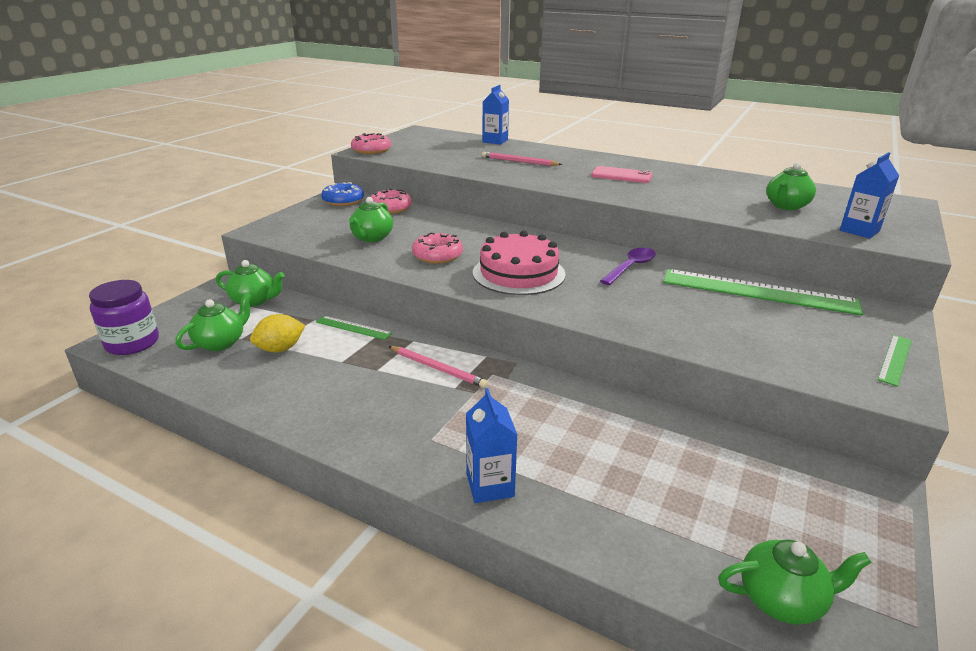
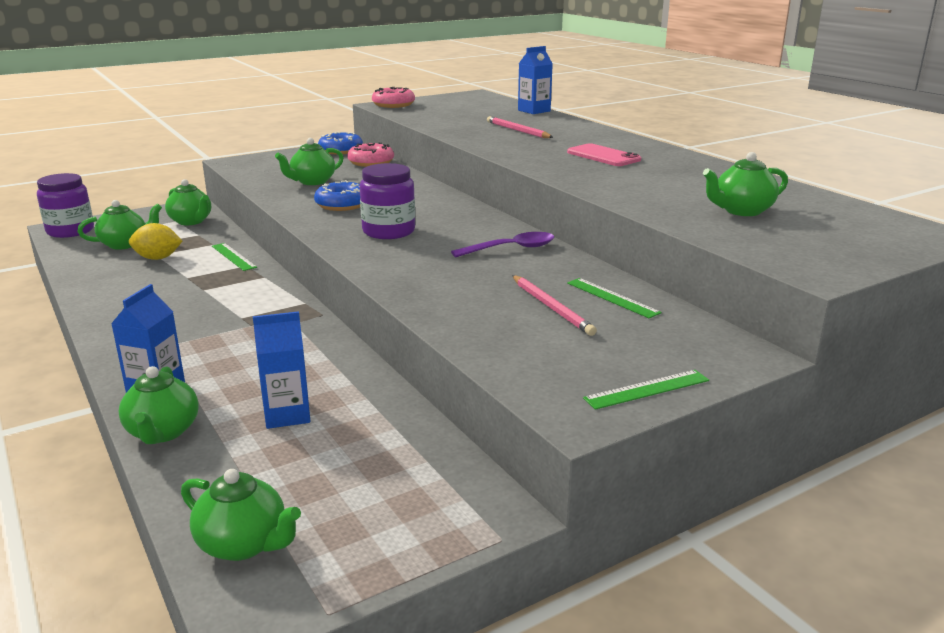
camera: 30 degrees right, 5 degrees down
pink pencil [389,346,488,388] -> pink pencil moved to [512,275,597,336]
pink donut [412,232,463,264] -> blue donut [314,180,360,211]
pink cake [473,231,566,295] -> purple jar [360,163,415,239]
green ruler [663,269,863,315] -> green ruler [567,278,662,318], size x0.46
blue carton [840,152,899,239] -> blue carton moved to [253,311,310,429]
none -> green teapot [119,366,199,444]

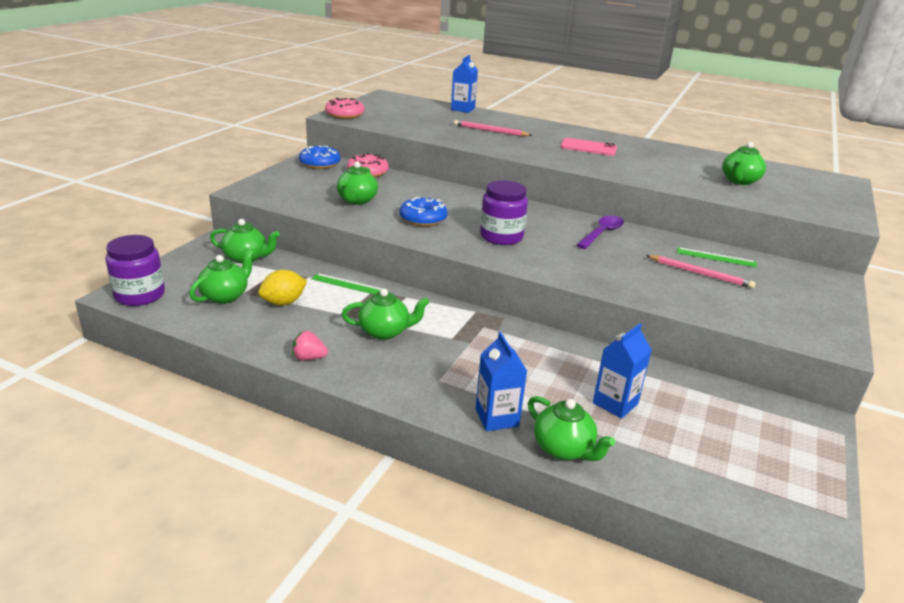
camera: 35 degrees left, 5 degrees up
green teapot [181,469,301,561] -> green teapot moved to [341,289,430,340]
green ruler [583,370,709,410] -> none
none -> pink strawberry [292,331,328,360]

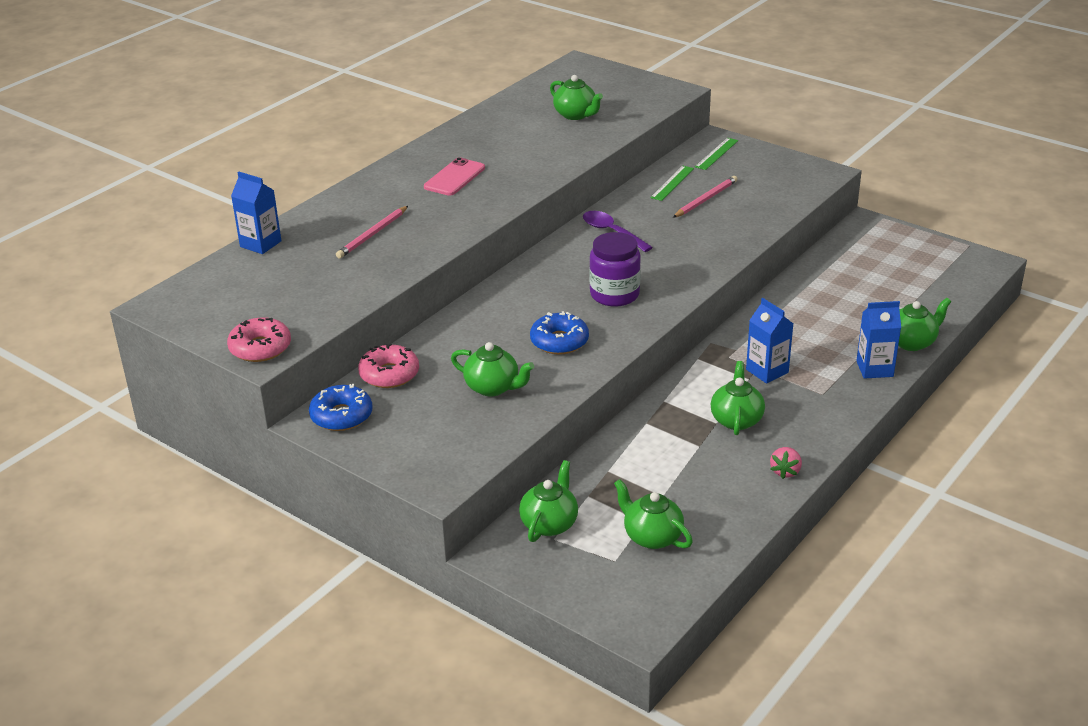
camera: 75 degrees left, 5 degrees up
purple jar [105,235,165,306] -> none
yellow lemon [258,270,307,305] -> none
green ruler [311,273,383,294] -> green ruler moved to [695,138,738,170]
blue carton [593,324,652,419] -> blue carton moved to [746,298,793,384]

